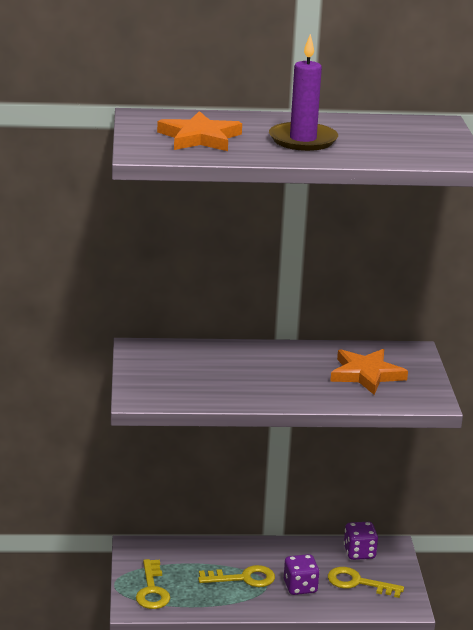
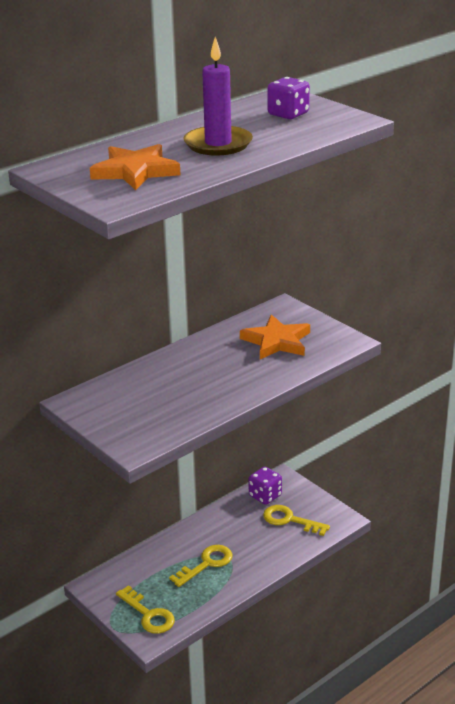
camera: 35 degrees left, 5 degrees up
purple dice [284,554,320,595] -> purple dice moved to [267,77,310,119]
yellow key [328,567,404,598] -> yellow key turned 45 degrees clockwise [263,505,330,536]

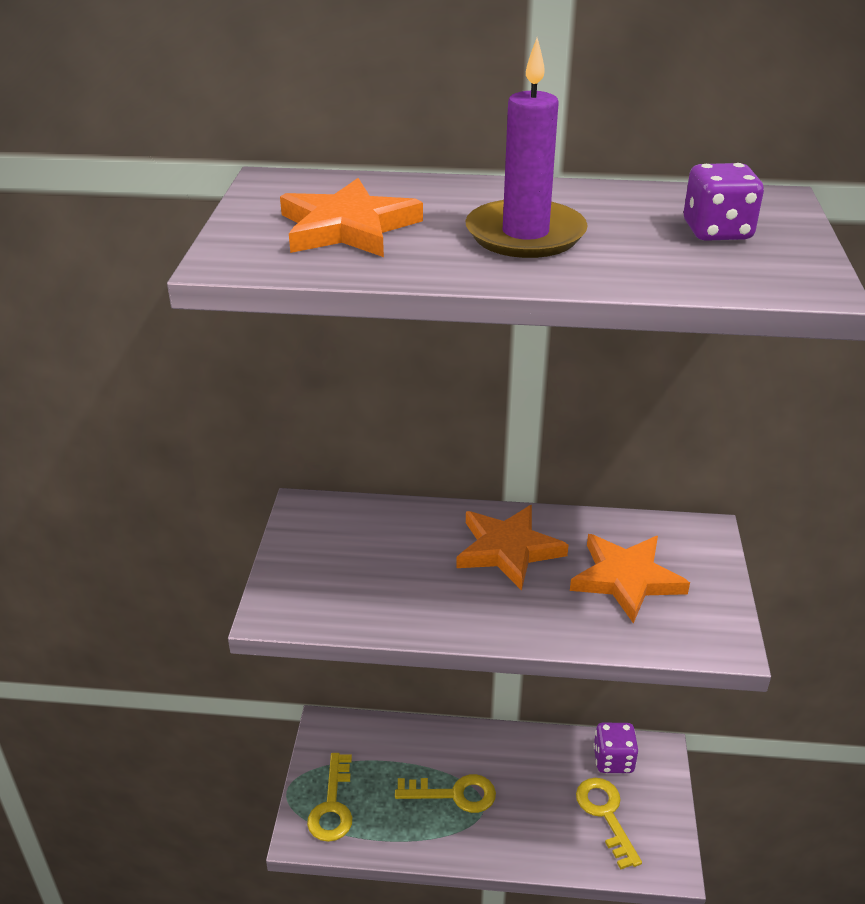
camera: 45 degrees right, 5 degrees up
none -> orange star [456,505,569,591]

